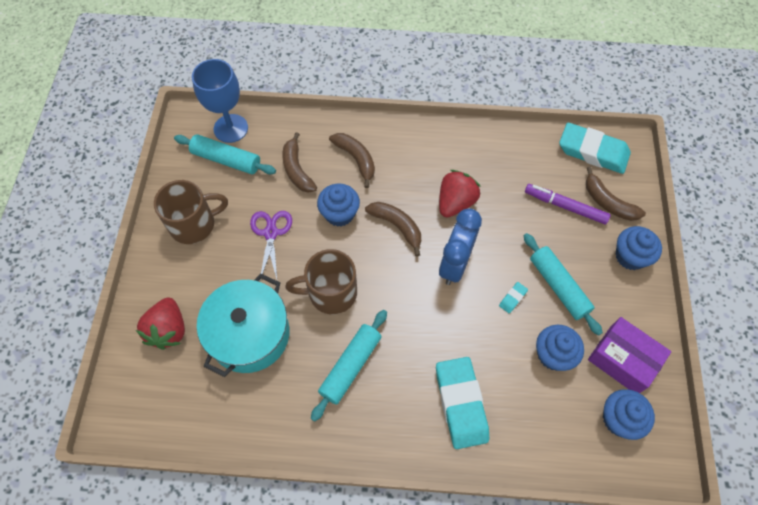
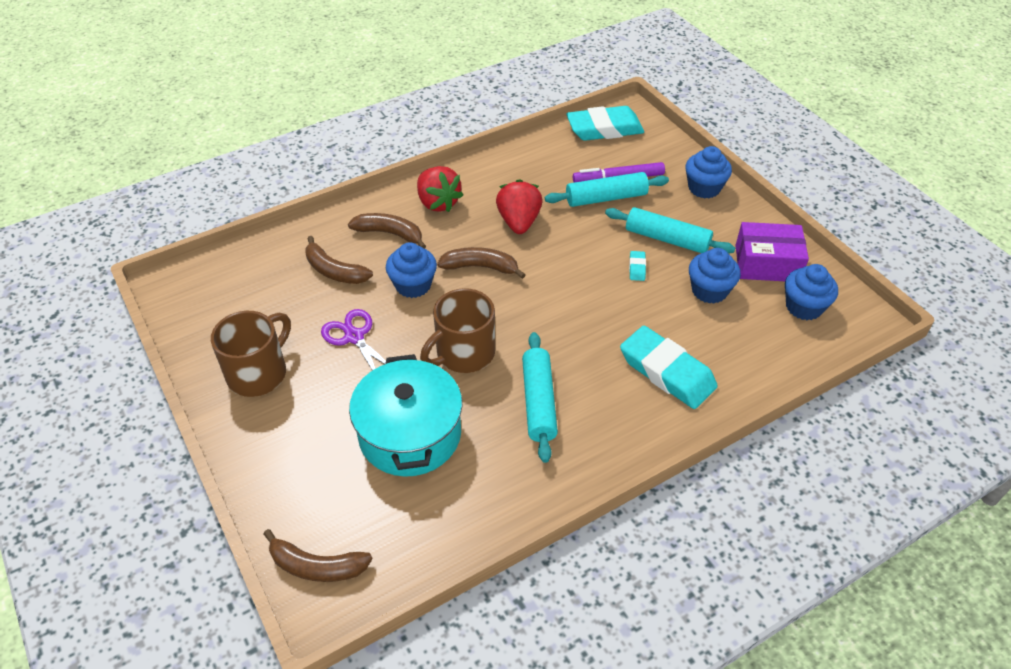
camera: 35 degrees left, 15 degrees down
red strawberry [136,298,185,350] -> red strawberry moved to [417,166,463,212]
turquoise rolling pin [174,135,276,174] -> turquoise rolling pin moved to [545,172,669,207]
blue goblet [192,59,248,143] -> none
blue clock [439,209,482,285] -> none
brown banana [586,167,646,221] -> brown banana moved to [264,529,372,582]

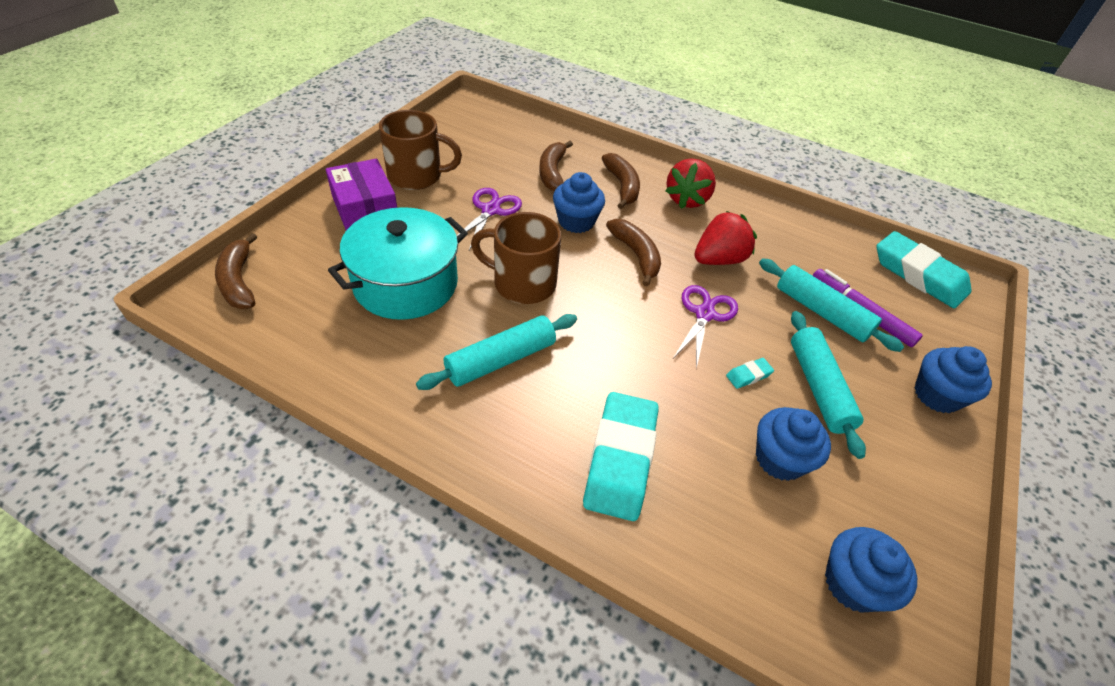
camera: 55 degrees right, 0 degrees up
purple box [735,222,809,281] -> purple box moved to [326,159,397,230]
none -> purple scissors [673,285,738,369]

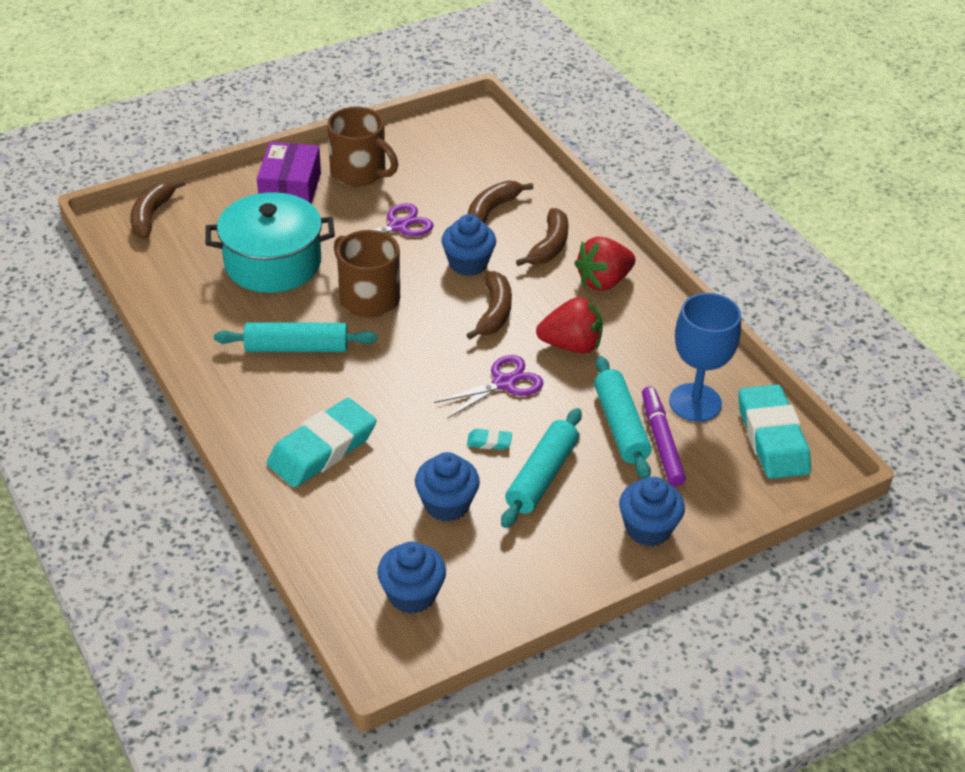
camera: 35 degrees right, 5 degrees down
none -> blue goblet [669,293,741,422]

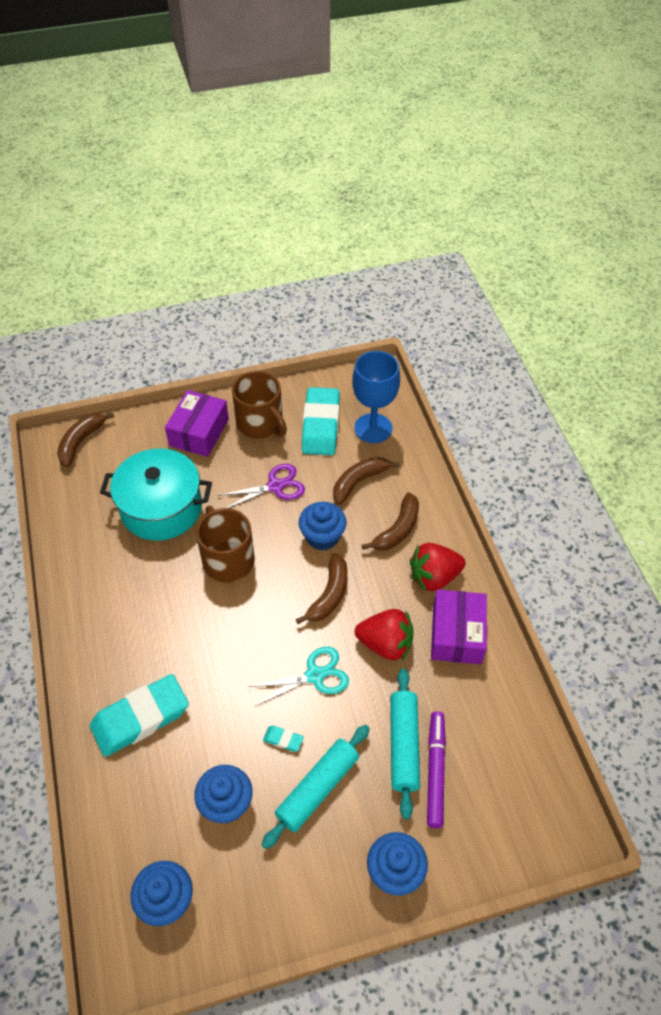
camera: 15 degrees right, 10 degrees up
turquoise rolling pin [214,322,378,352] -> none
purple scissors [434,355,544,419] -> turquoise scissors [248,647,349,706]
blue goblet [669,293,741,422] -> blue goblet moved to [352,351,400,443]
turquoise eraser [738,384,811,479] -> turquoise eraser moved to [302,387,340,455]
none -> purple box [431,589,487,664]

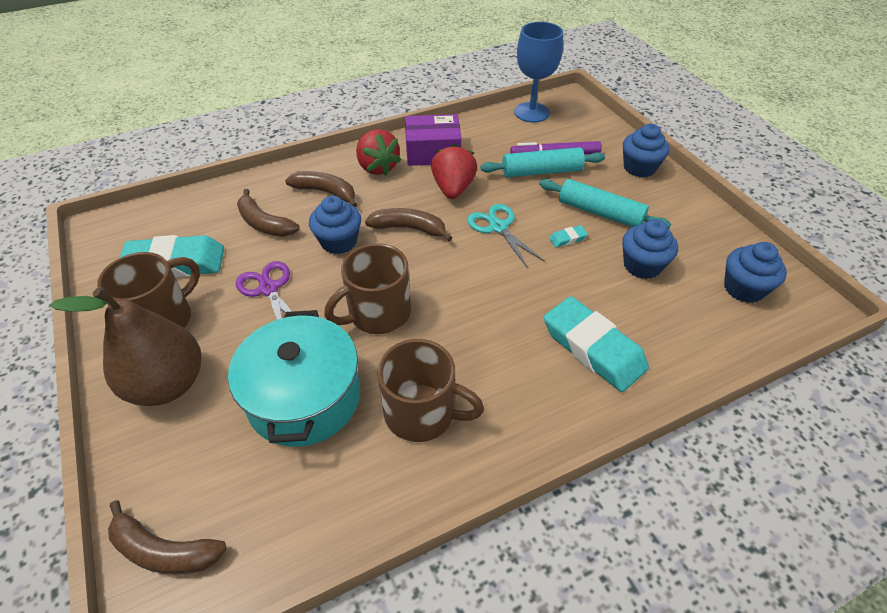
camera: 100 degrees left, 5 degrees down
purple box [165,390,229,457] -> brown pear [50,288,201,406]
turquoise eraser [263,726,304,752] -> turquoise eraser turned 60 degrees clockwise [549,225,588,247]
blue goblet [352,351,400,443] -> blue goblet moved to [514,22,563,123]
none -> brown mug [377,339,484,442]

